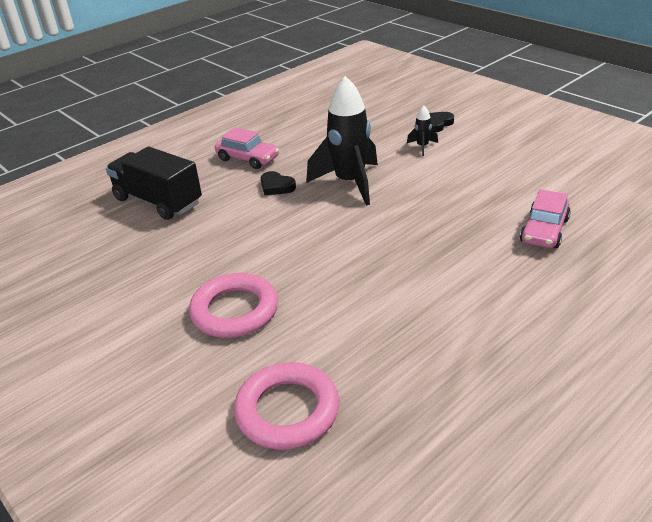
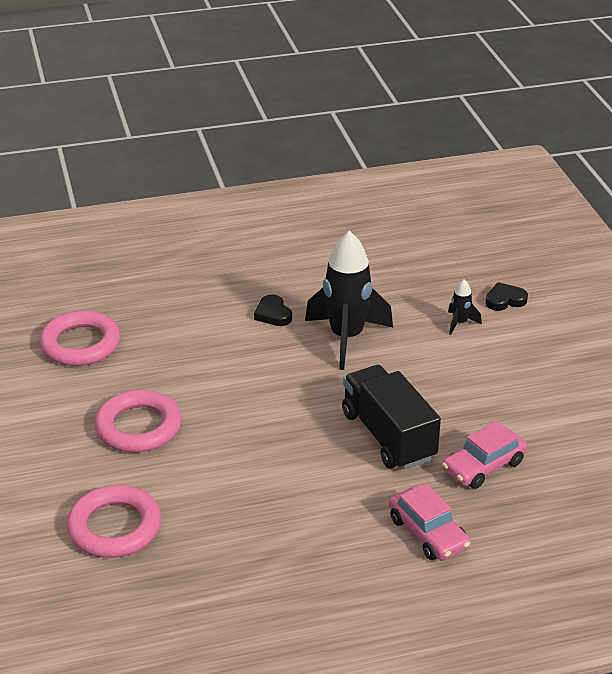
camera: 25 degrees right, 0 degrees up
black truck [106,147,202,220] -> black truck moved to [342,365,441,470]
pink car [215,127,279,169] -> pink car moved to [389,483,470,561]
none -> pink ring [39,310,120,366]

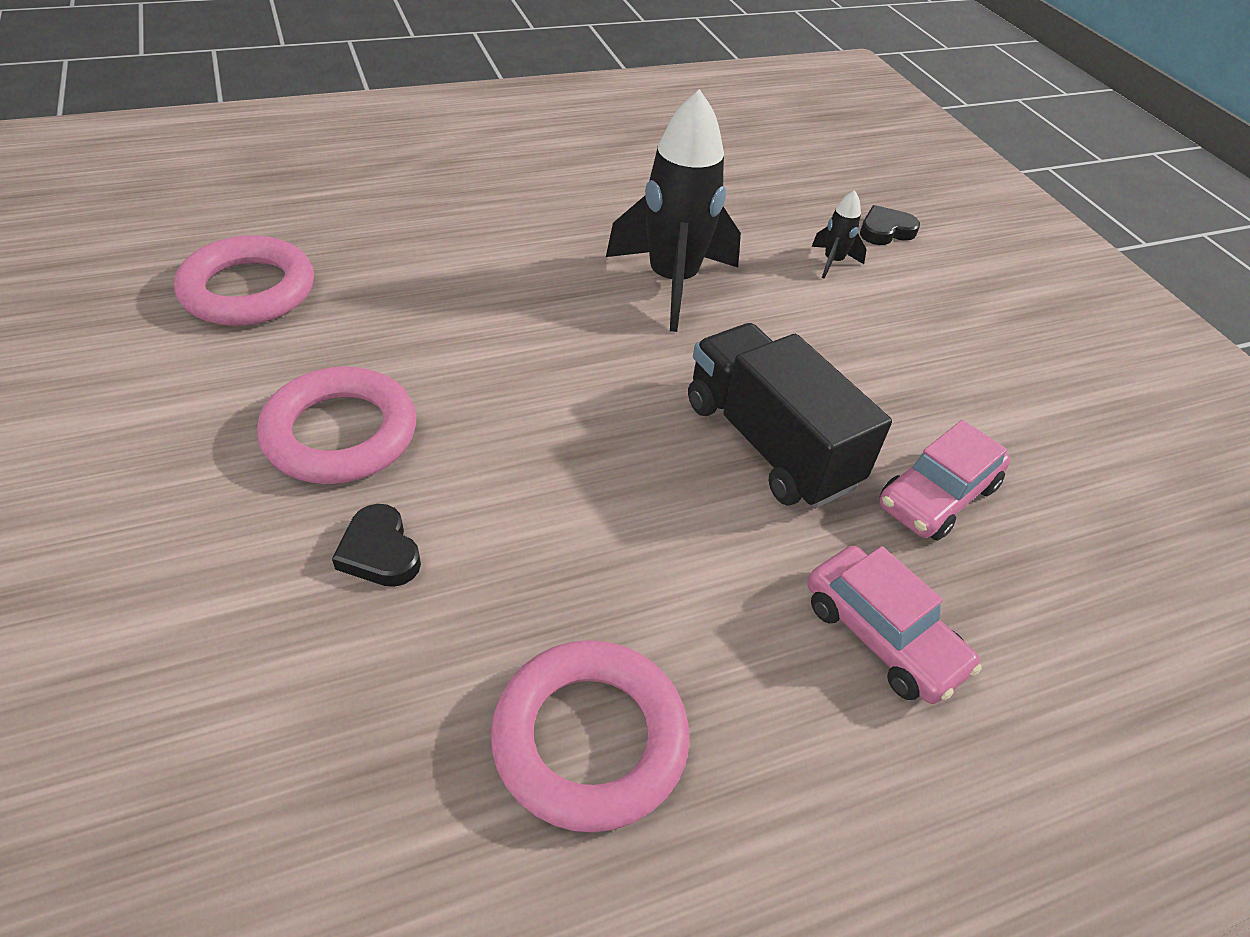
camera: 10 degrees left, 10 degrees up
pink ring [66,485,161,558] -> pink ring moved to [491,640,689,833]
black heart [254,294,292,326] -> black heart moved to [332,504,421,587]

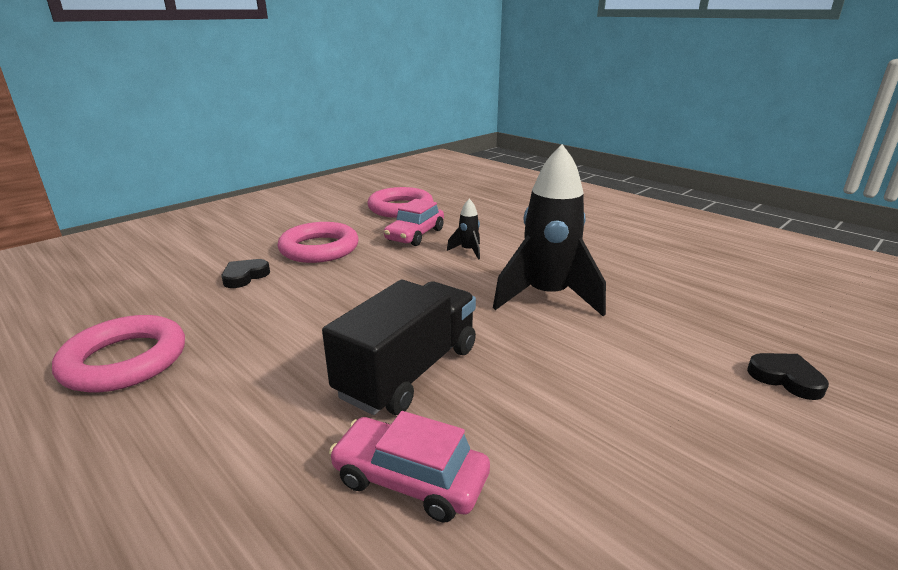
camera: 70 degrees right, 20 degrees down
pink car [807,546,982,704] -> pink car moved to [384,199,444,246]
black rocket [811,190,867,279] -> black rocket moved to [447,199,480,260]

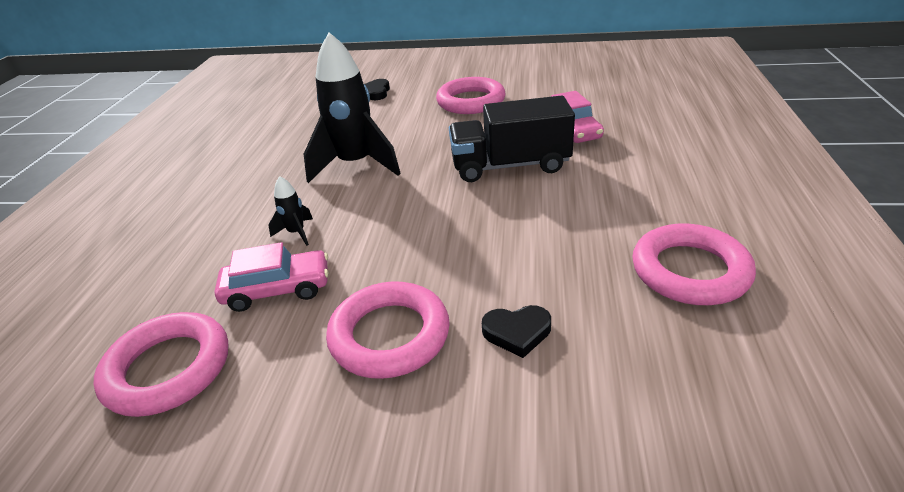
camera: 125 degrees left, 10 degrees up
none -> pink ring [436,77,505,114]

